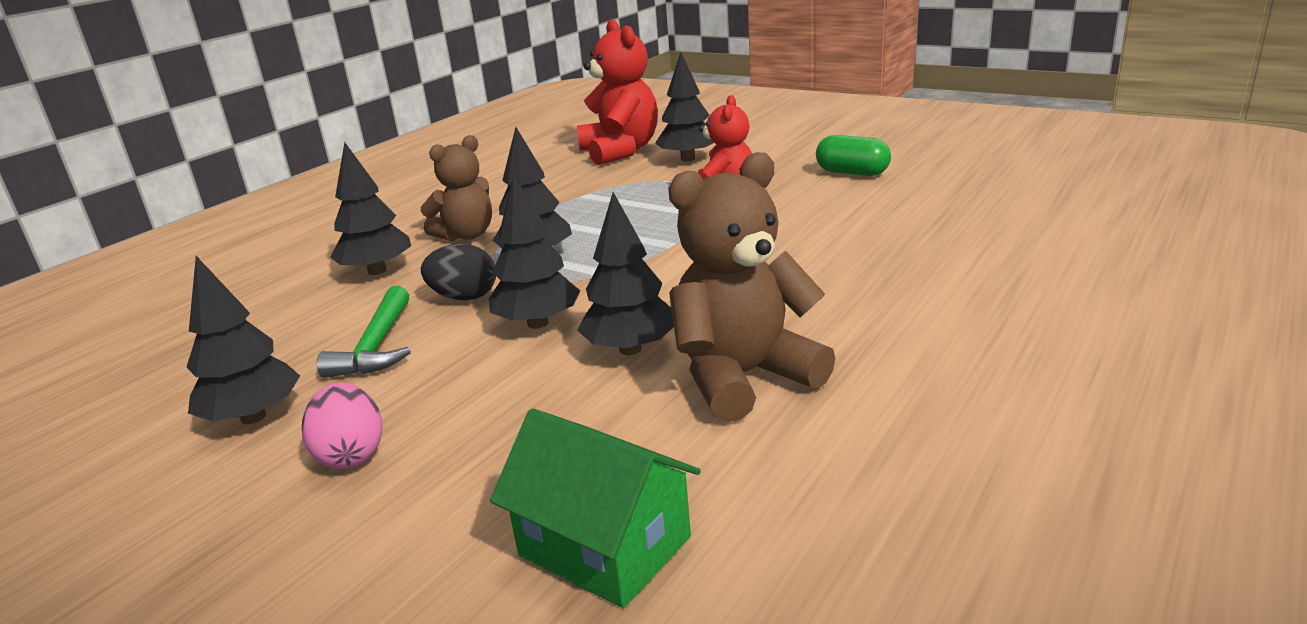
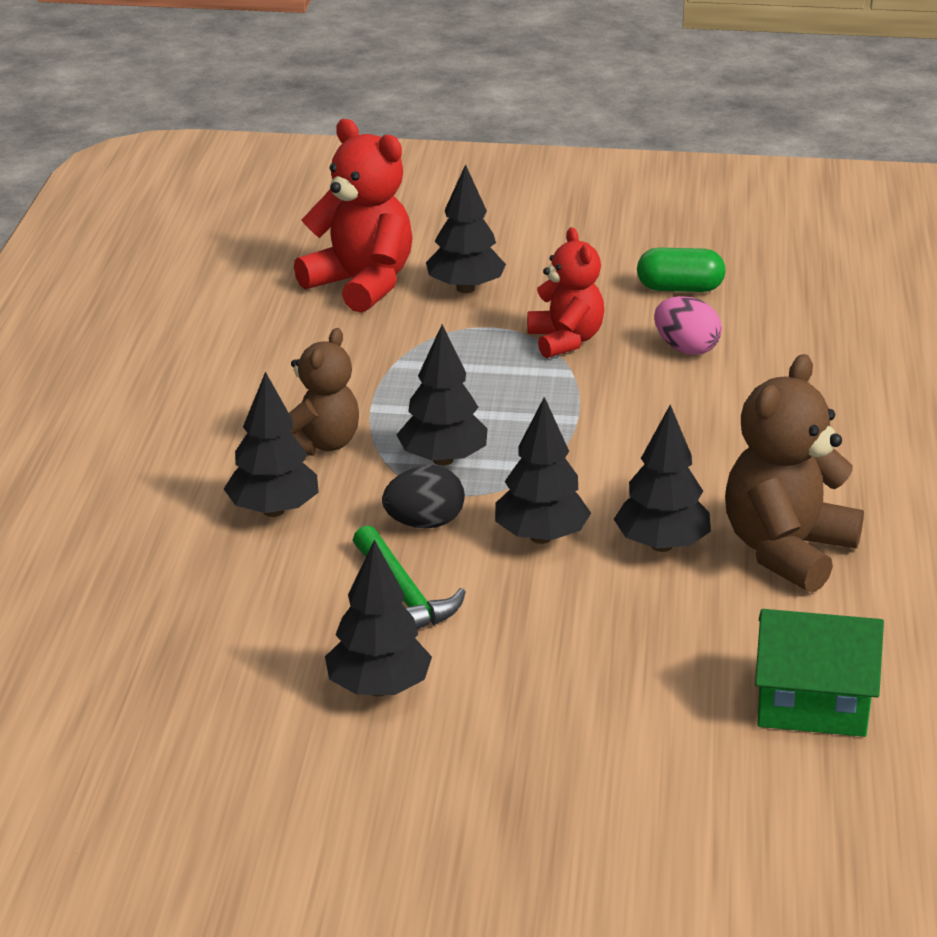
camera: 30 degrees left, 5 degrees up
pink egg [302,382,383,469] -> pink egg moved to [654,296,722,355]

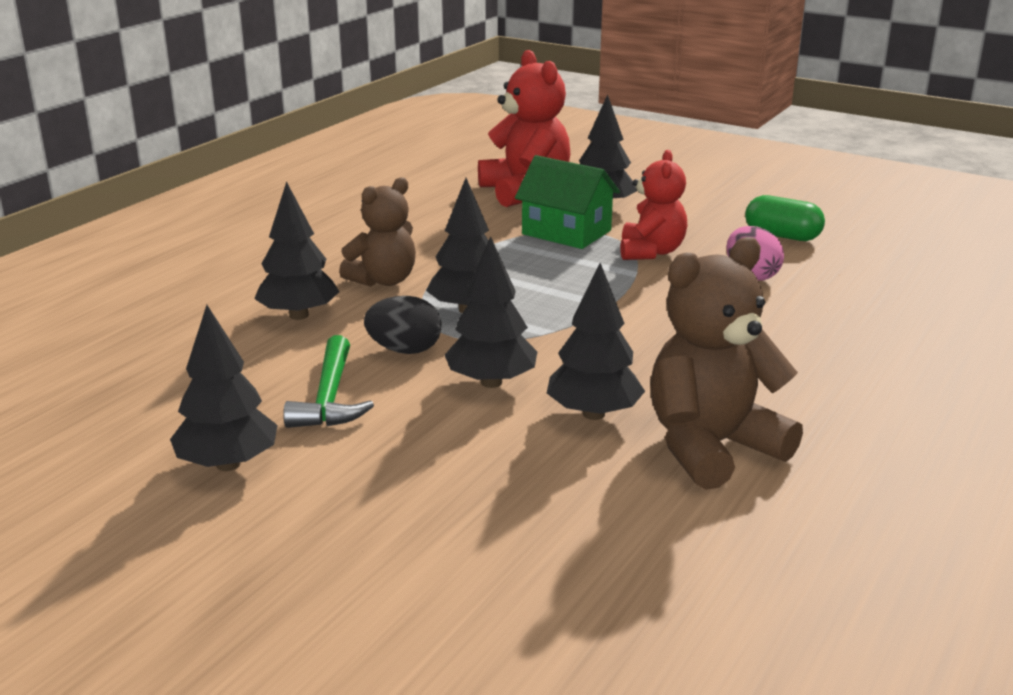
camera: 25 degrees right, 5 degrees down
green house [755,609,884,737] -> green house moved to [515,155,620,249]

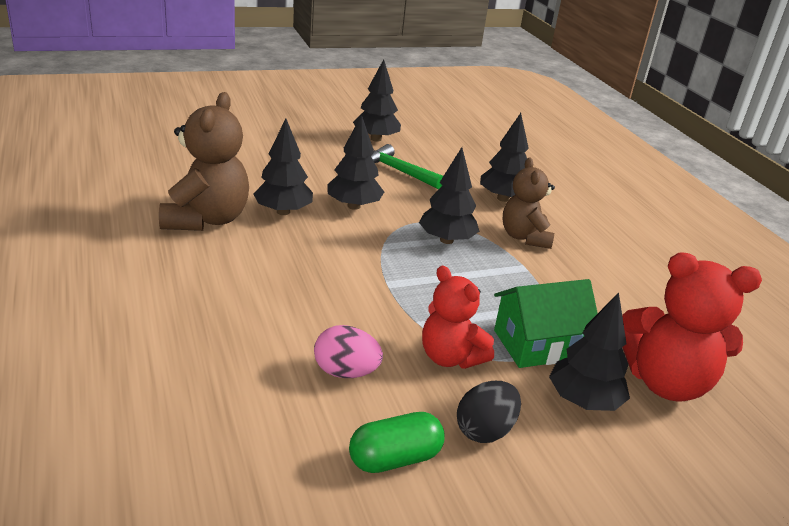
camera: 125 degrees right, 5 degrees up
black egg [364,296,441,354] -> black egg moved to [457,381,521,443]

